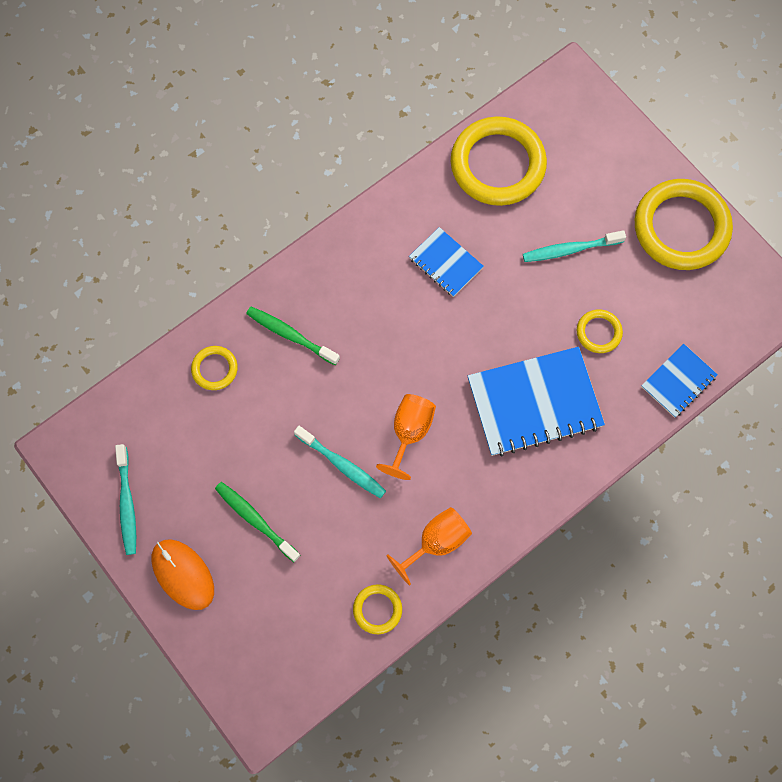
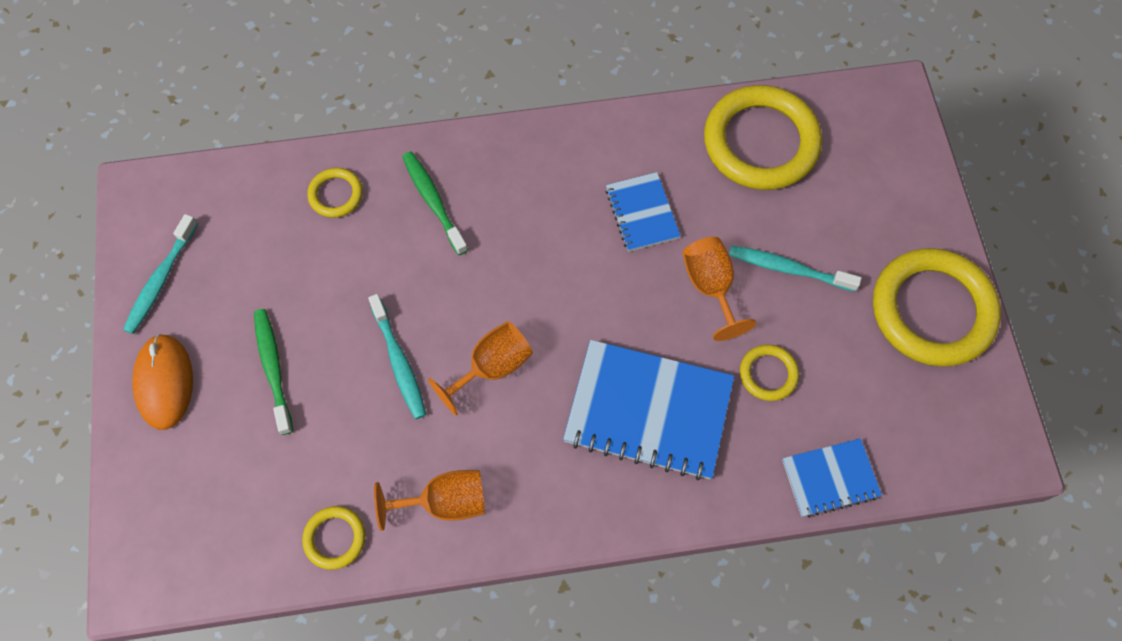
camera: 30 degrees right, 5 degrees down
none -> orange goblet [683,237,756,341]

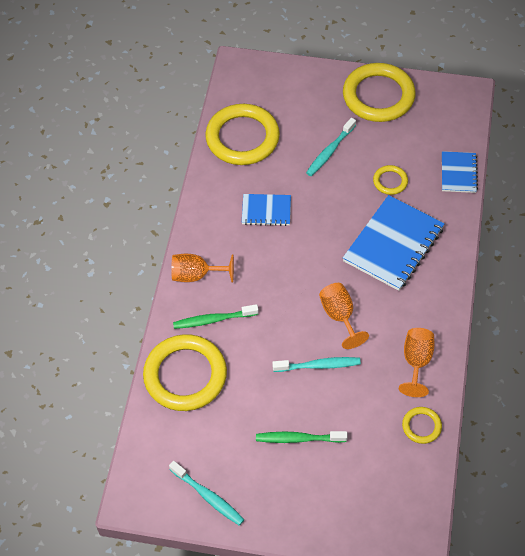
camera: 70 degrees left, 10 degrees down
orange mouse [132,334,193,430] -> none
yellow ring [307,168,363,218] -> yellow ring [143,334,227,411], size x2.17
orange goblet [683,237,756,341] -> orange goblet moved to [171,254,234,283]

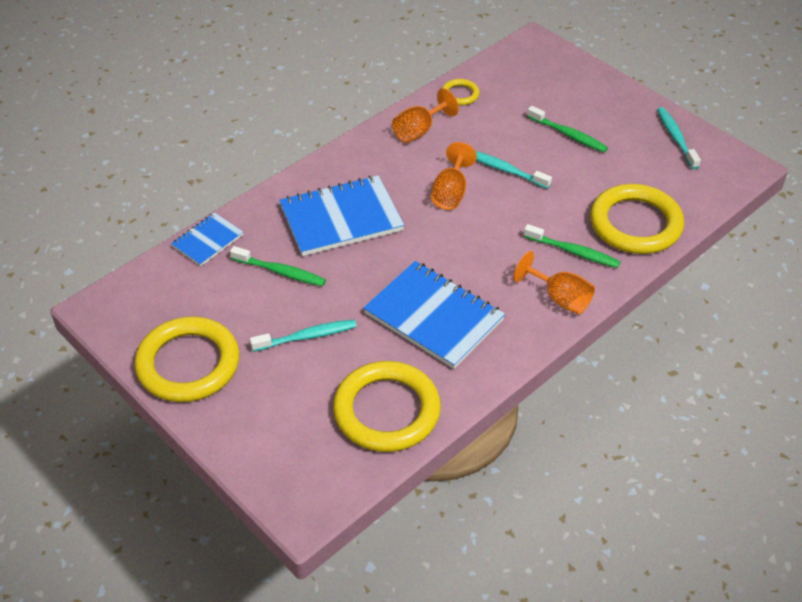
camera: 145 degrees left, 10 degrees down
blue notebook [242,194,291,226] -> blue notebook [363,261,505,369], size x1.84
yellow ring [373,165,408,195] -> green toothbrush [230,246,326,286]

